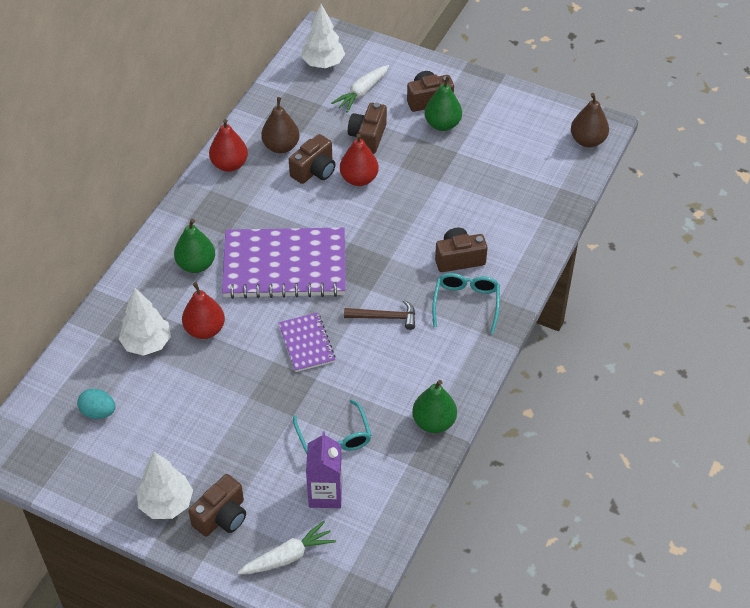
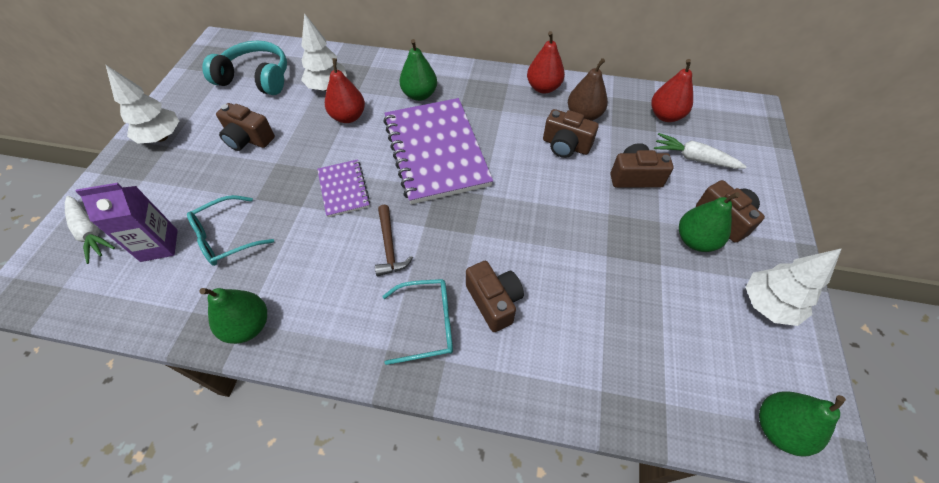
camera: 75 degrees right, 5 degrees up
turquoise egg [77,389,116,419] -> turquoise headphones [202,41,287,95]
brown camera [188,474,246,537] -> brown camera moved to [216,103,275,151]
purple notebook [278,313,336,372] -> purple notebook turned 75 degrees counterclockwise [317,159,370,217]
white tree [301,4,345,68] -> white tree moved to [745,248,842,326]
red pear [340,134,379,186] -> red pear moved to [651,59,693,122]
brown pear [571,93,609,148] -> green pear [759,391,846,457]

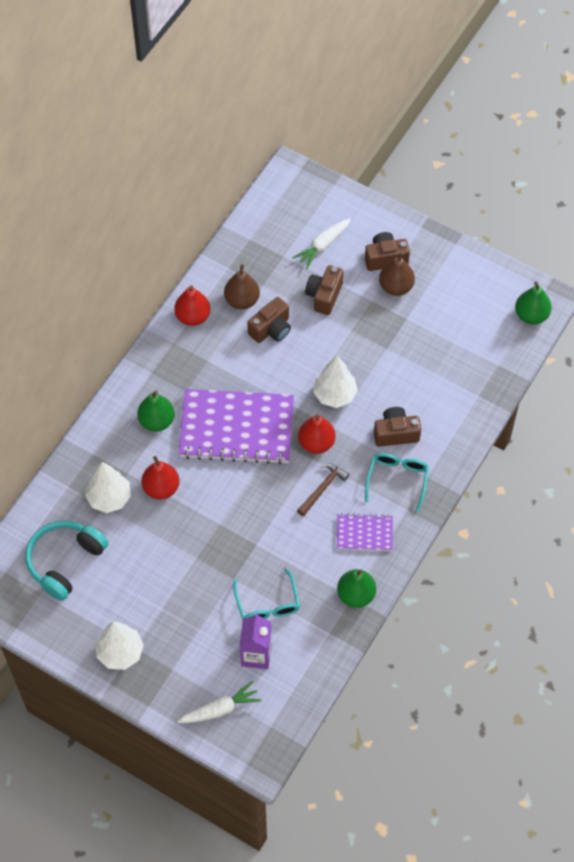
camera: 70 degrees left, 5 degrees up
brown camera [216,103,275,151] -> none
purple notebook [317,159,370,217] -> purple notebook moved to [337,513,393,551]
brown hammer [375,205,413,276] -> brown hammer turned 60 degrees counterclockwise [297,463,349,516]
red pear [651,59,693,122] -> red pear moved to [298,415,336,454]
green pear [679,192,740,252] -> brown pear [379,251,415,296]
white tree [745,248,842,326] -> white tree moved to [313,356,358,408]

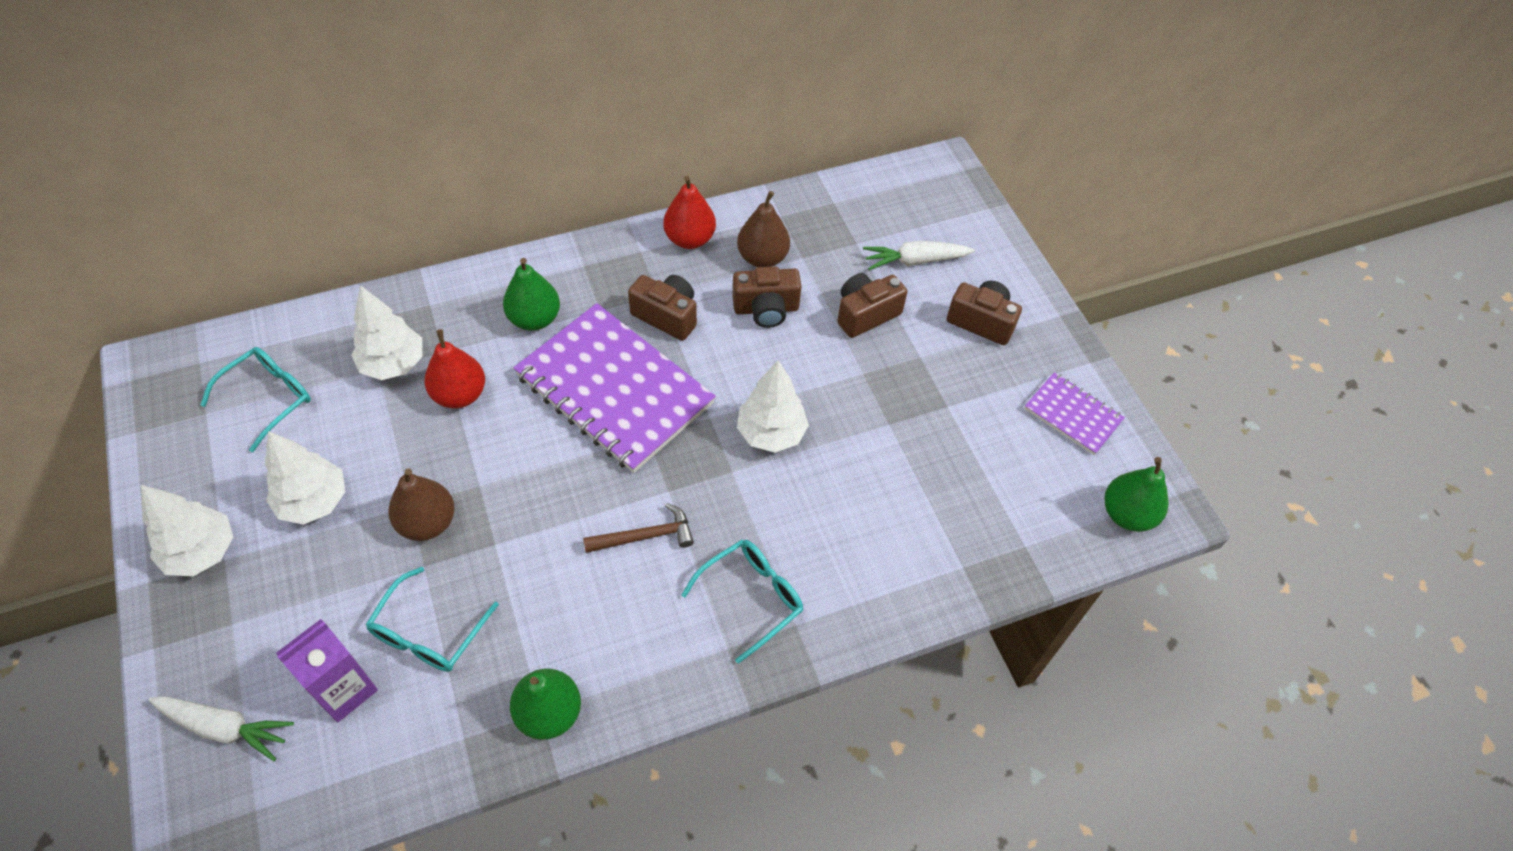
camera: 35 degrees right, 5 degrees down
turquoise headphones [25,520,108,601] -> turquoise glasses [200,347,311,452]
red pear [298,415,336,454] -> none
purple notebook [337,513,393,551] -> purple notebook moved to [1024,372,1125,455]
brown camera [374,407,421,447] -> brown camera moved to [628,275,697,341]
brown pear [379,251,415,296] -> brown pear moved to [388,468,455,541]
none -> white tree [265,431,346,525]

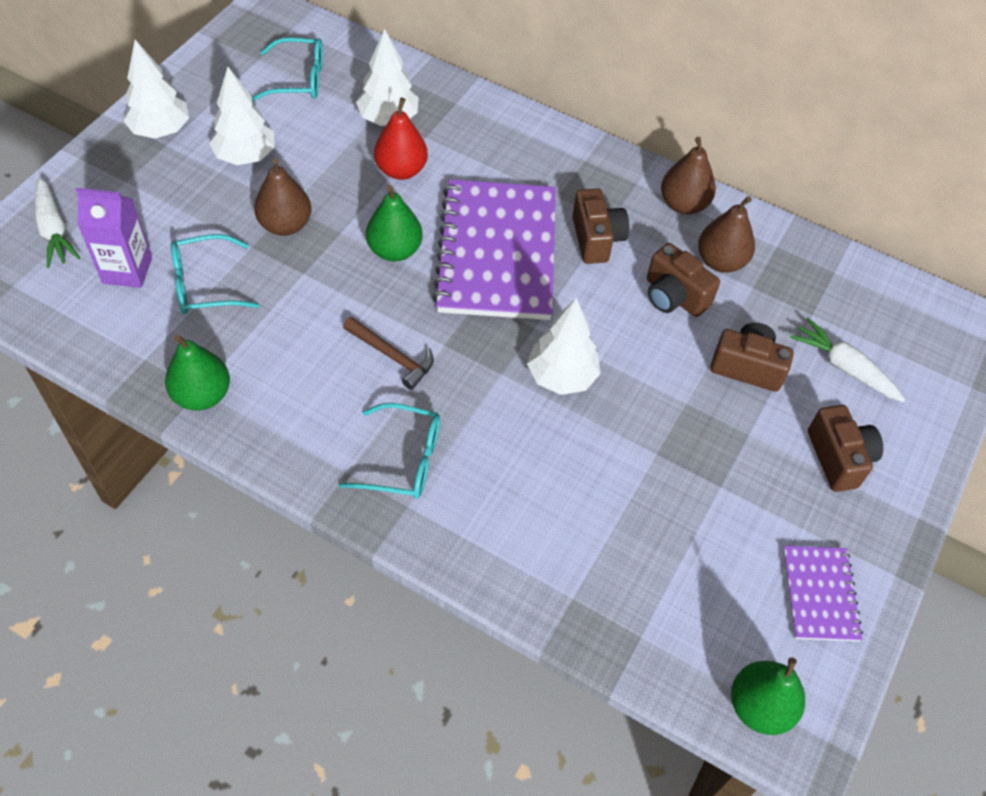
camera: 50 degrees right, 0 degrees up
green pear [503,258,560,331] -> green pear moved to [366,185,423,262]
red pear [663,176,716,249] -> brown pear [661,137,716,215]

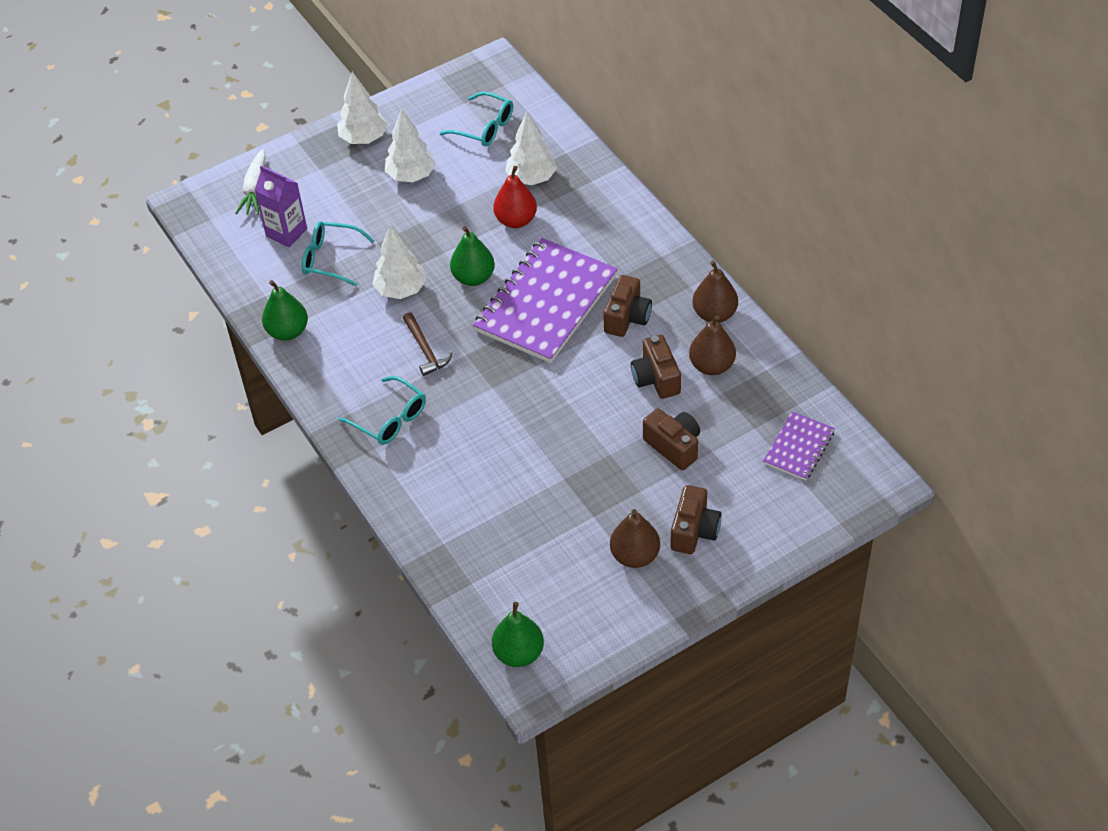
camera: 35 degrees right, 5 degrees down
brown pear [254,158,311,236] -> brown pear moved to [610,509,660,568]
white tree [527,298,601,395] -> white tree moved to [372,224,427,299]
purple notebook [783,546,863,641] -> purple notebook moved to [763,411,835,481]
white carrot [790,318,905,402] -> none

